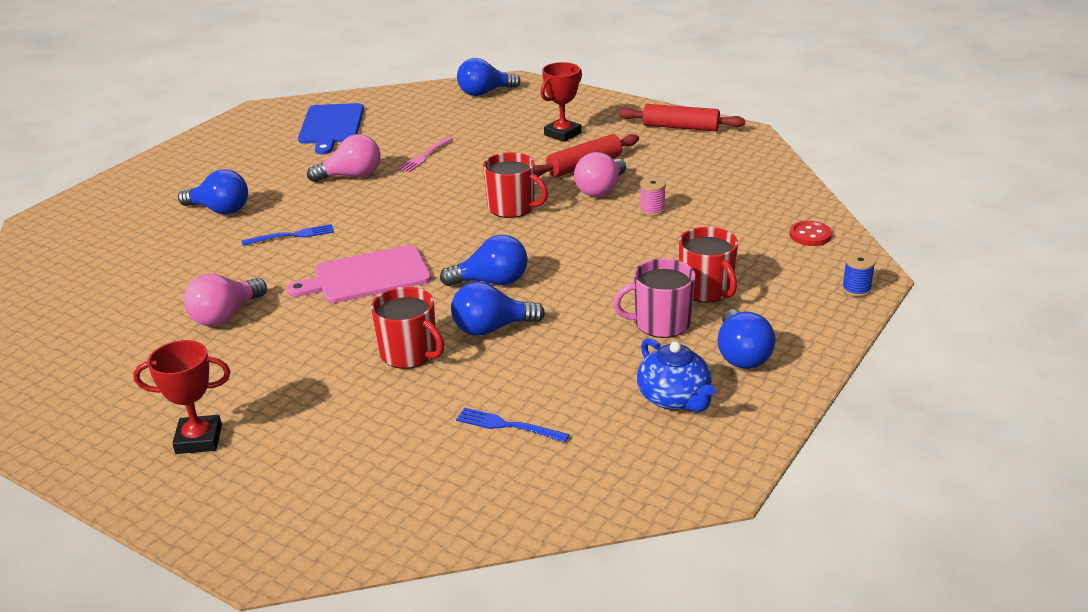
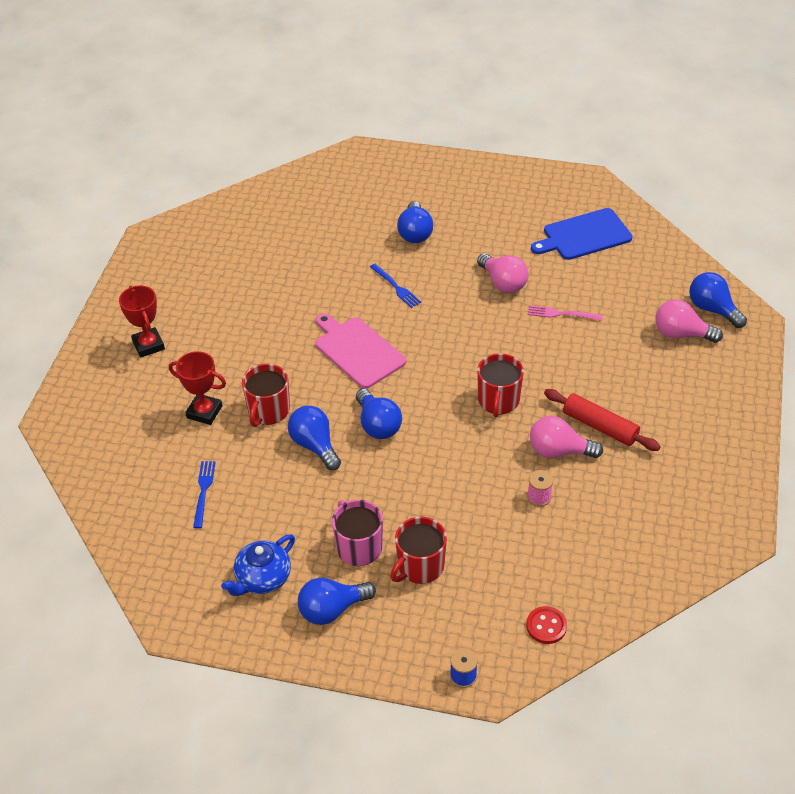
camera: 70 degrees right, 15 degrees up
pink light bulb [184,274,267,326] -> pink light bulb moved to [655,300,723,343]
red trophy [540,62,582,142] -> red trophy moved to [169,351,226,425]
red rolling pin [619,104,745,131] -> none

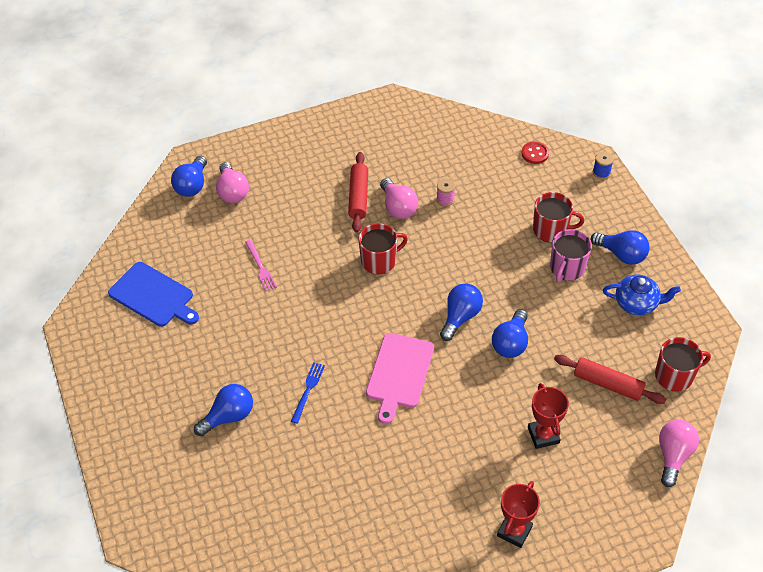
camera: 125 degrees left, 5 degrees up
blue fork [193,461,216,528] -> red rolling pin [554,355,666,404]
red mug [242,364,290,427] -> red mug moved to [655,337,711,392]
pink light bulb [477,253,528,293] -> pink light bulb moved to [659,420,699,487]

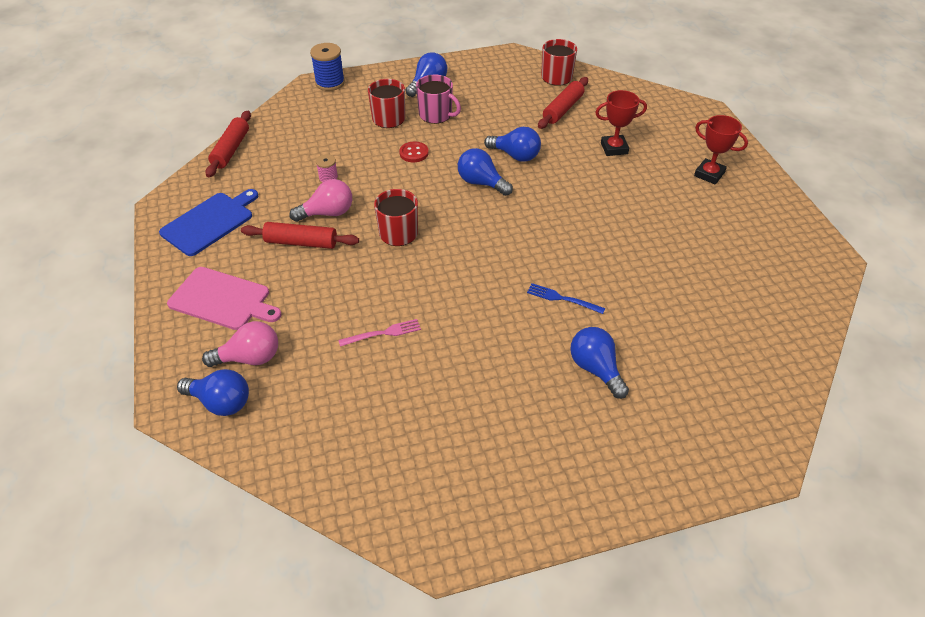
camera: 85 degrees left, 5 degrees down
blue cutting board [108,262,199,327] -> blue cutting board moved to [159,189,258,256]
pink cutting board [366,333,434,424] -> pink cutting board moved to [167,267,281,330]
red button [522,141,549,164] -> red button moved to [399,142,429,162]
blue spool [593,151,614,179] -> blue spool [310,43,345,91], size x1.74
blue teapot [603,275,681,315] -> none
pink light bulb [659,420,699,487] -> none
none -> red rolling pin [205,111,251,177]

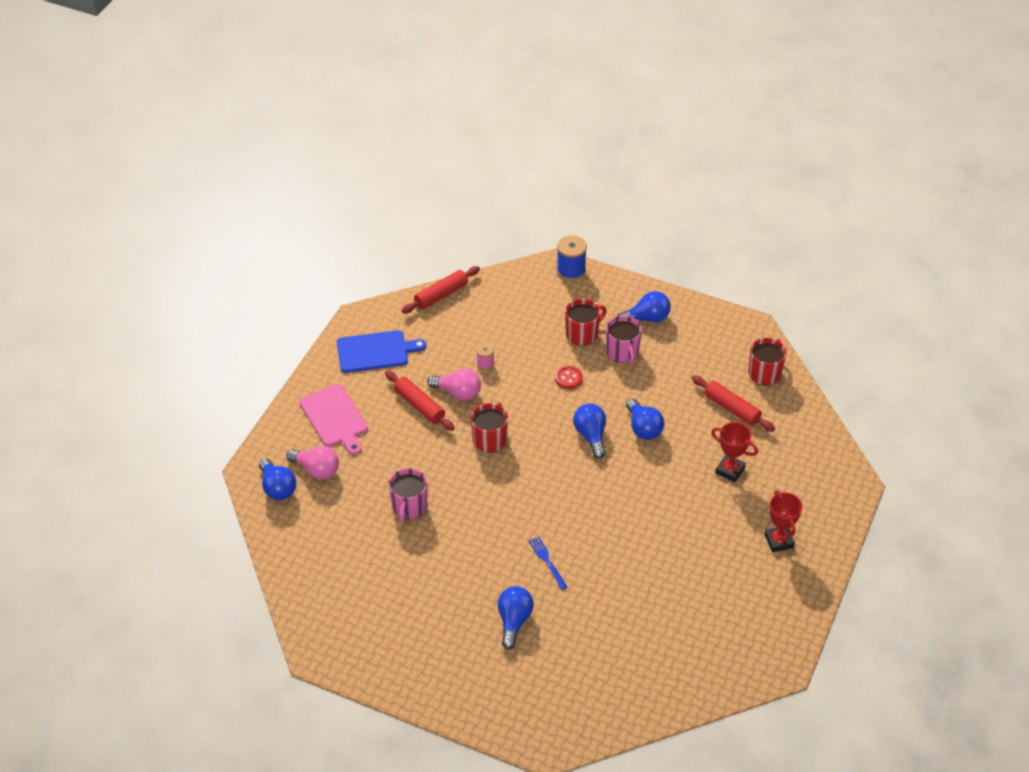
camera: 40 degrees right, 0 degrees up
pink fork [338,319,421,347] -> pink mug [389,468,427,523]
red rolling pin [538,77,588,129] -> red rolling pin turned 60 degrees clockwise [692,375,775,432]

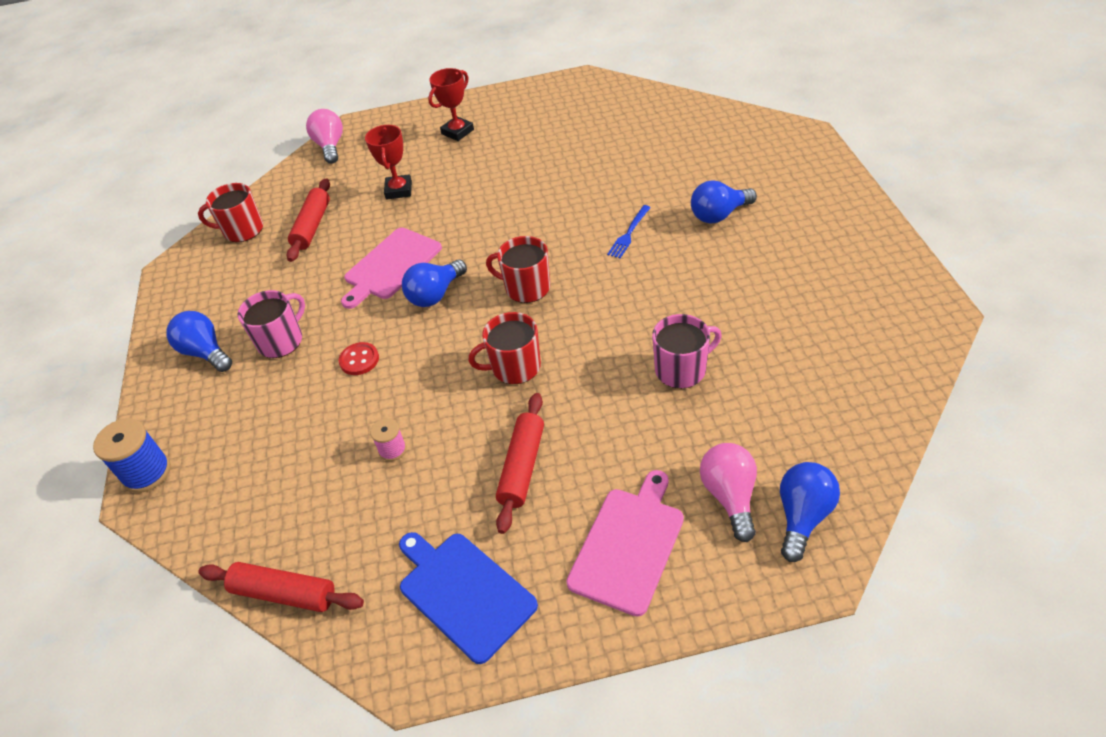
camera: 120 degrees left, 0 degrees up
pink light bulb [427,368,481,401] -> pink light bulb moved to [306,109,343,164]
red mug [565,299,607,346] -> red mug moved to [486,236,550,303]
blue light bulb [626,398,664,440] -> pink cutting board [341,228,442,309]

